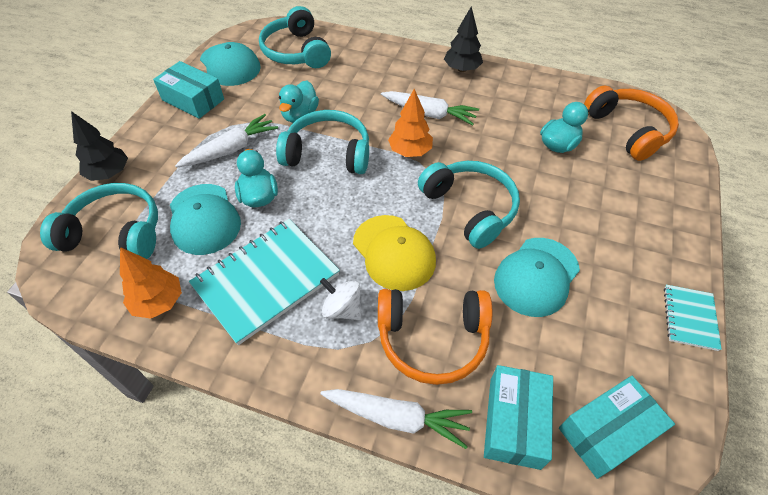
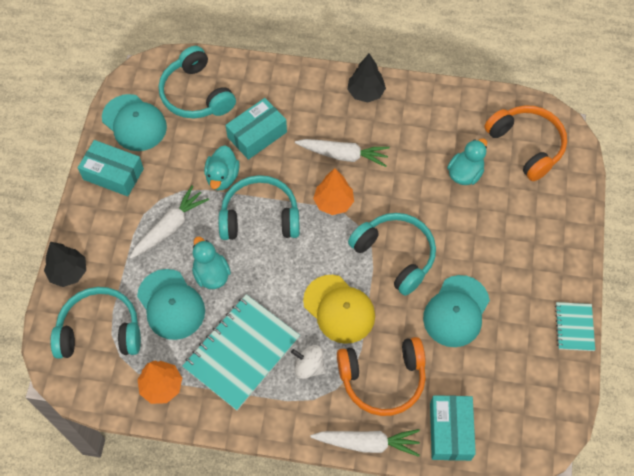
camera: 10 degrees left, 10 degrees up
turquoise box [559,376,675,479] -> turquoise box moved to [226,98,287,160]

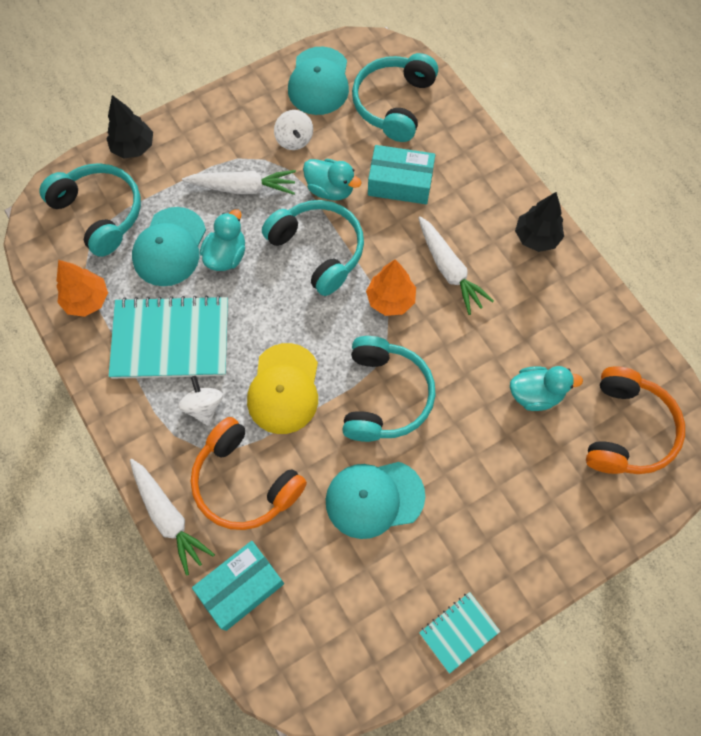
camera: 50 degrees right, 5 degrees up
turquoise box [78,140,144,196] -> none
turquoise duck [204,145,240,190] -> turquoise duck turned 120 degrees counterclockwise [303,159,362,200]
none -> white spinning top [274,110,313,150]

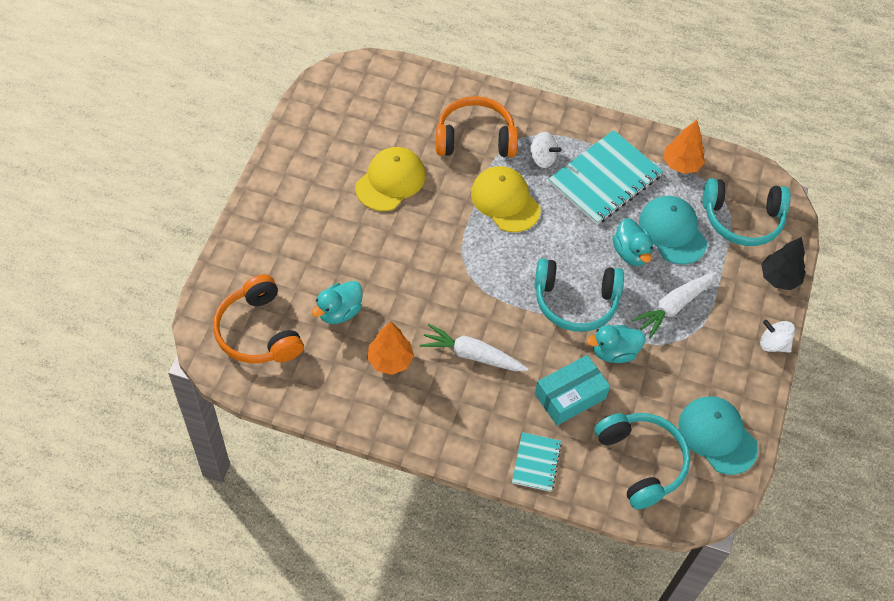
camera: 135 degrees right, 10 degrees down
white carrot [130,459,215,576] -> none
turquoise box [192,541,284,631] -> none
white spinning top [274,110,313,150] -> white spinning top moved to [760,320,795,353]
turquoise cap [326,462,425,539] -> yellow cap [355,147,425,211]
turquoise headphones [342,336,436,442] -> none
orange tree [366,259,416,316] -> orange tree moved to [367,321,414,375]
turquoise notebook [419,592,501,674] -> turquoise notebook moved to [512,432,562,492]
black tree [515,192,564,252] -> none

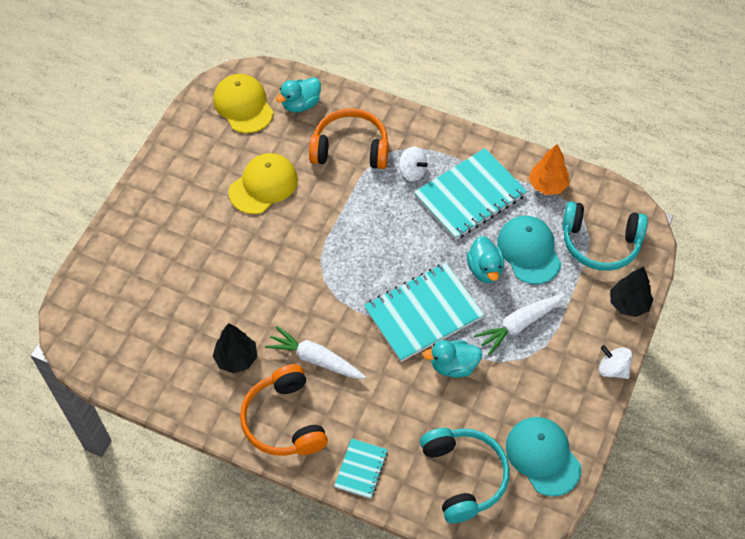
camera: 10 degrees right, 0 degrees up
orange headphones [213,274,304,363] -> orange headphones moved to [240,364,328,456]
turquoise duck [312,281,362,324] -> turquoise duck moved to [276,77,321,112]
orange tree [367,321,414,375] -> black tree [213,323,257,373]
yellow cap [471,166,541,232] -> yellow cap moved to [214,74,274,133]
turquoise headphones [535,258,624,332] -> turquoise notebook [364,263,484,362]
turquoise box [535,355,610,425] -> none

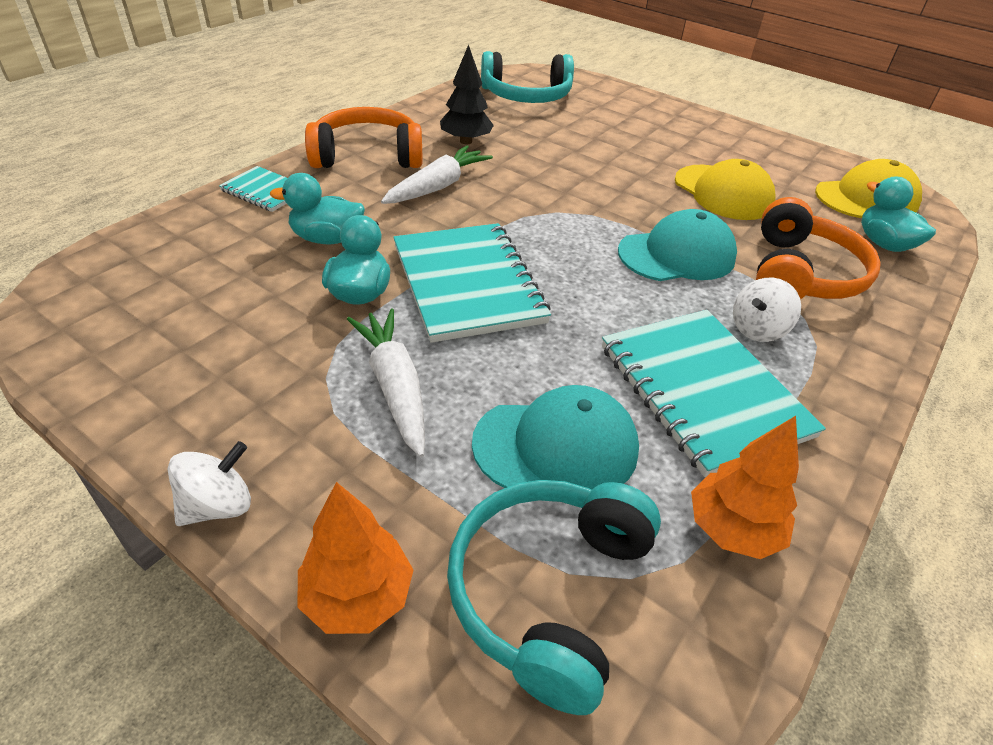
camera: 100 degrees right, 15 degrees down
turquoise headphones [420,428,510,523] -> turquoise headphones moved to [481,51,574,103]
turquoise duck [467,236,504,283] -> turquoise duck moved to [270,173,365,244]
turquoise cap [506,417,582,497] -> turquoise cap moved to [618,209,737,281]
black tree [610,266,654,317] -> orange tree [298,482,413,634]

